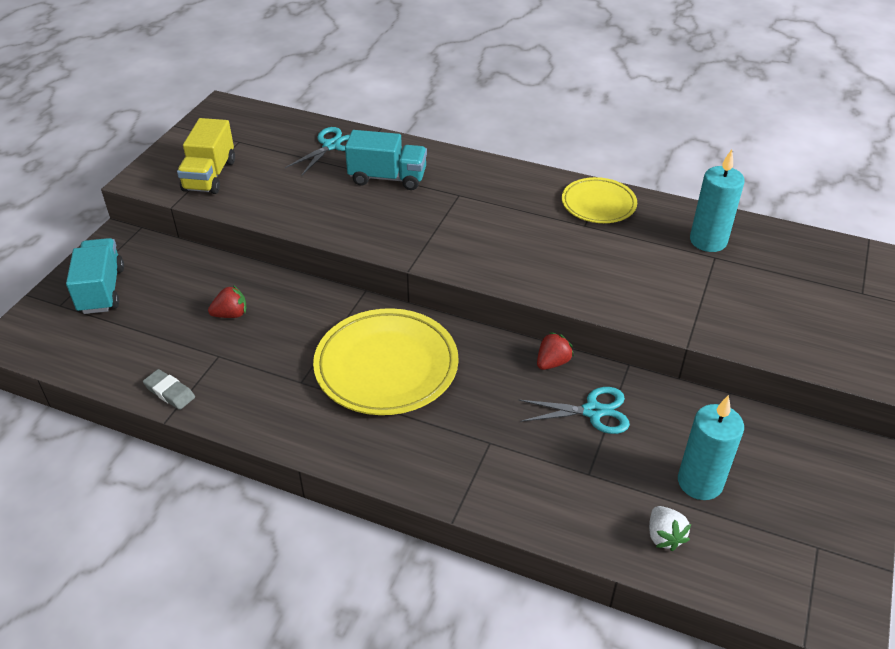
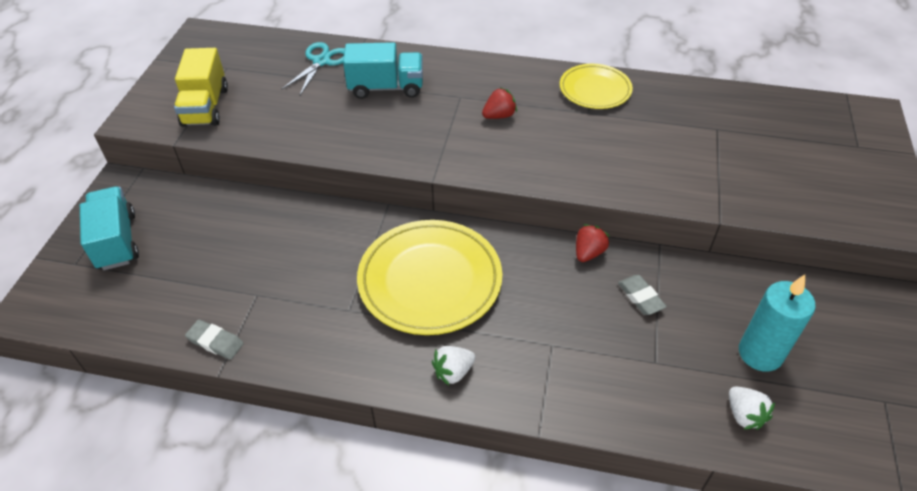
camera: 10 degrees left, 5 degrees up
red strawberry [208,285,246,318] -> red strawberry moved to [482,87,517,119]
turquoise scissors [519,387,630,434] -> grey eraser [618,275,667,315]
turquoise candle [690,149,745,252] -> none
none -> white strawberry [432,346,475,385]

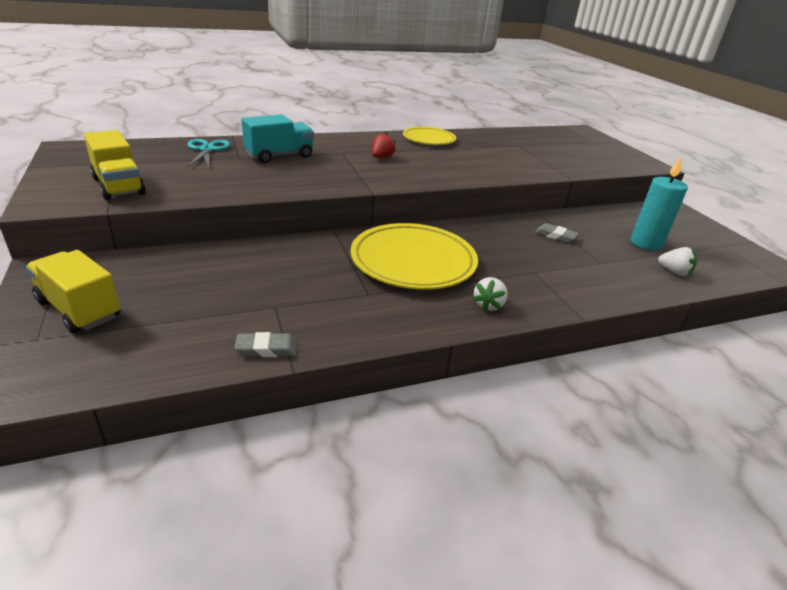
camera: 35 degrees left, 15 degrees down
turquoise truck [80,186,139,270] -> yellow truck [26,250,121,334]
red strawberry [576,224,610,262] -> none

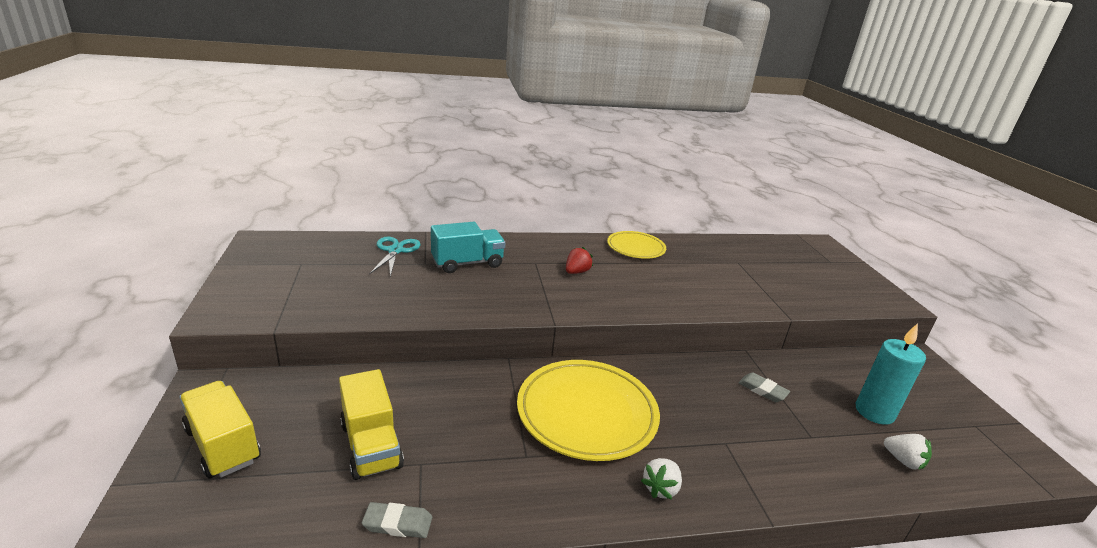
camera: 10 degrees right, 5 degrees down
yellow truck [84,130,146,200] -> yellow truck moved to [339,369,404,480]

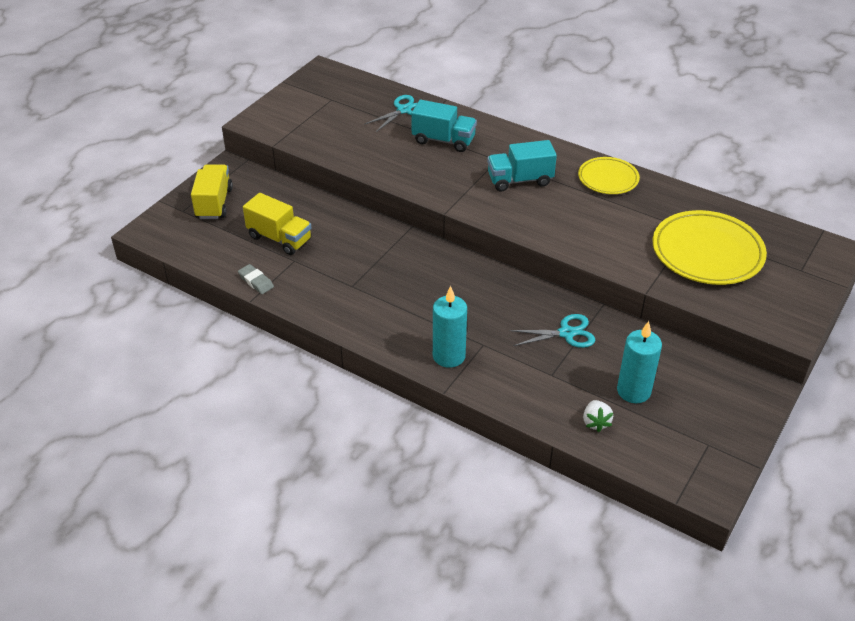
camera: 45 degrees right, 15 degrees up
yellow truck [339,369,404,480] -> yellow truck turned 75 degrees counterclockwise [243,193,311,255]
yellow plate [517,360,660,461] -> yellow plate moved to [653,210,767,285]
red strawberry [566,247,593,274] -> turquoise truck [487,140,557,191]
white strawberry [641,458,682,499] -> none
grey eraser [738,372,790,402] -> turquoise scissors [509,314,595,348]
none -> turquoise candle [433,286,467,368]

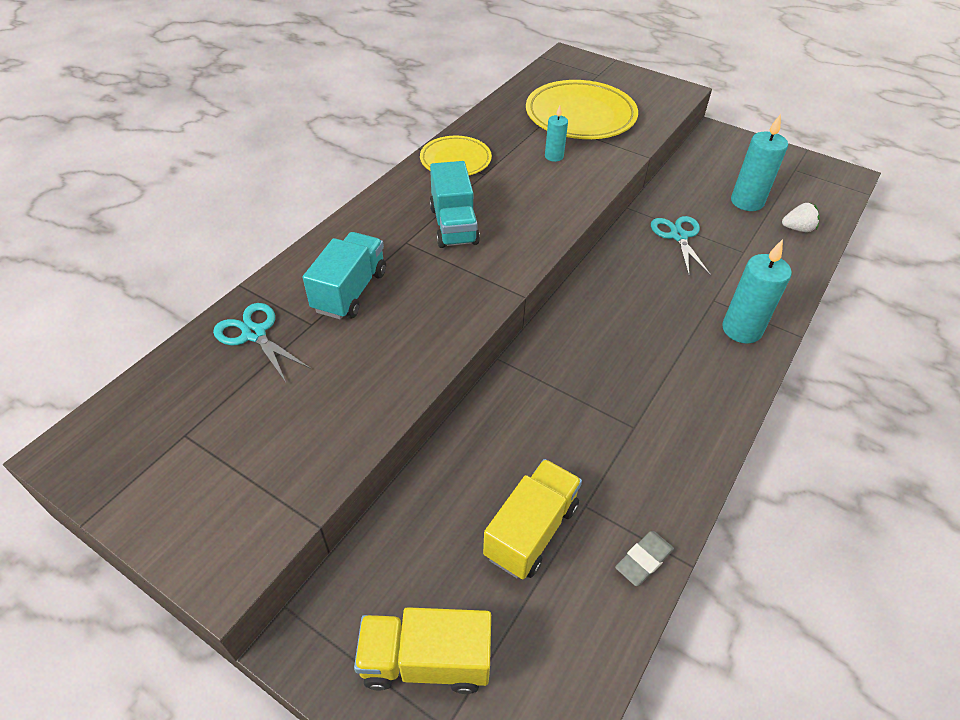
camera: 90 degrees left, 5 degrees up
none -> turquoise candle [545,106,568,162]

